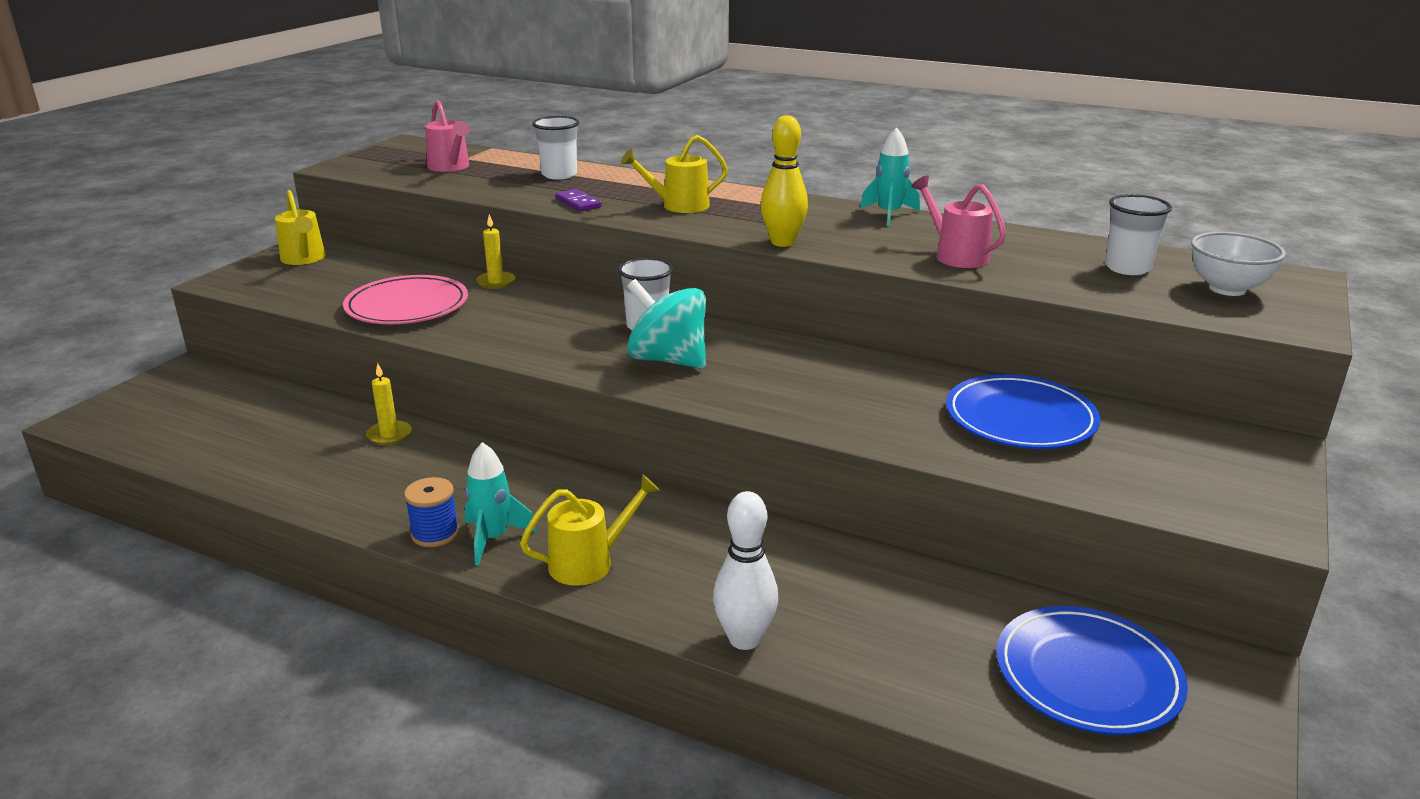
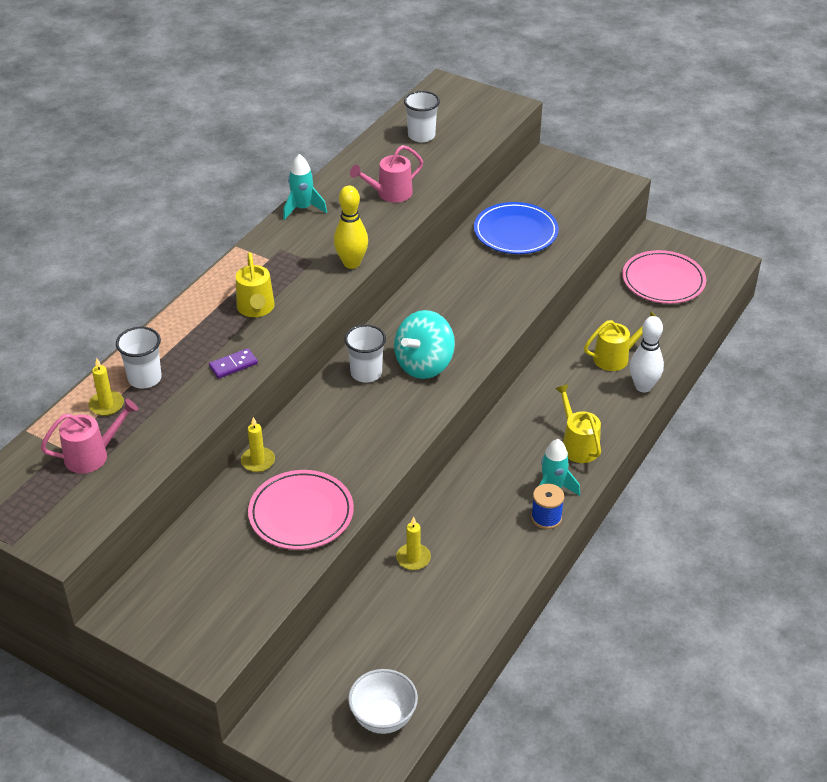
camera: 85 degrees left, 15 degrees up
yellow watering can [275,190,326,265] -> yellow watering can moved to [584,311,657,371]
blue plate [996,606,1188,735] -> pink plate [622,250,706,304]
white bowl [1191,232,1286,296] -> white bowl moved to [348,669,418,734]
none -> yellow candle [88,358,124,416]

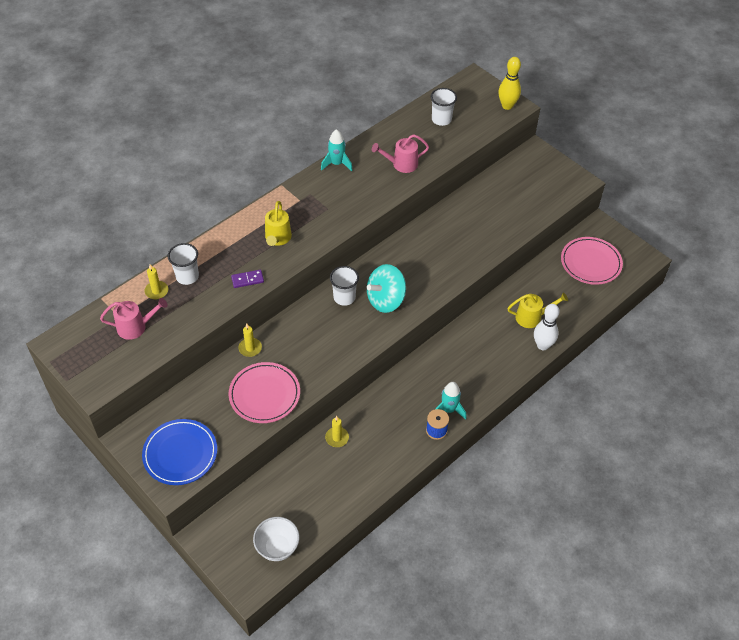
camera: 15 degrees right, 10 degrees up
yellow bowling pin [334,185,368,269] -> yellow bowling pin moved to [498,57,521,110]
blue plate [474,202,559,254] -> blue plate moved to [142,419,217,485]
yellow watering can [555,384,601,463] -> none

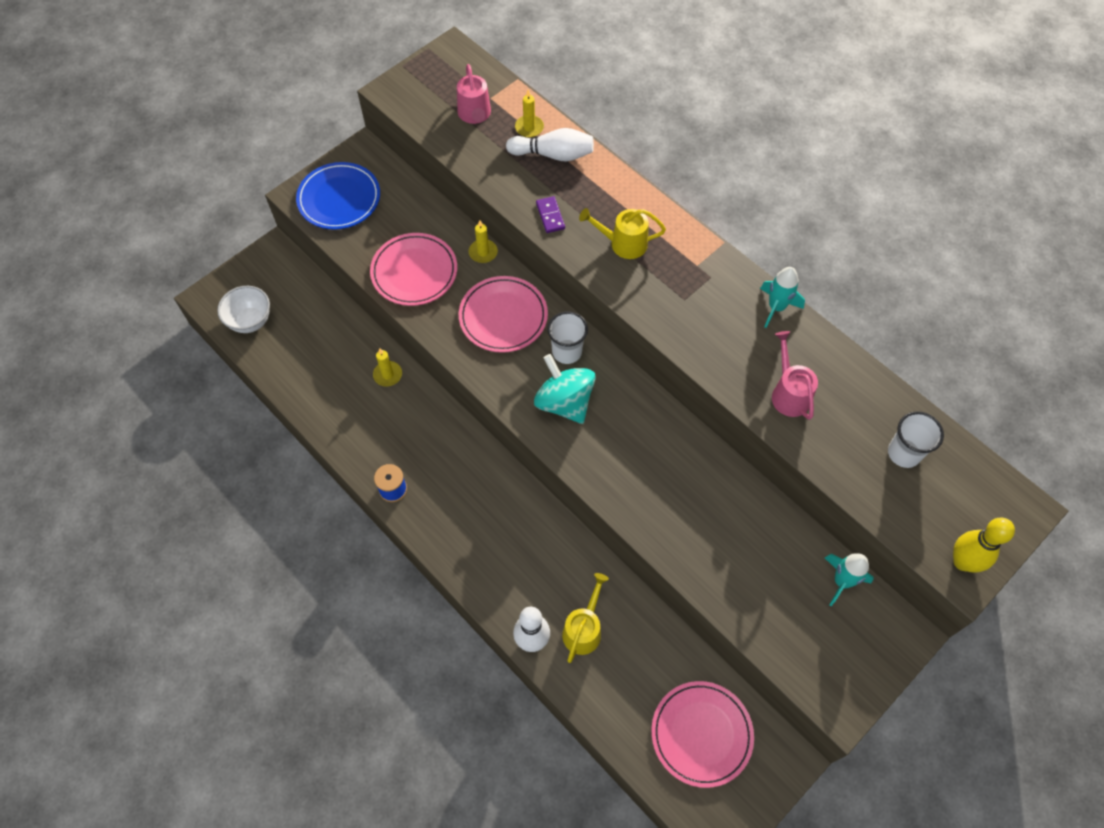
camera: 90 degrees right, 10 degrees up
white cup [168,243,199,285] -> white bowling pin [506,128,594,162]
turquoise rocket [436,382,467,420] -> turquoise rocket moved to [825,553,874,606]
yellow watering can [507,292,568,328] -> yellow watering can turned 150 degrees counterclockwise [562,573,609,663]
none -> pink plate [459,276,548,353]

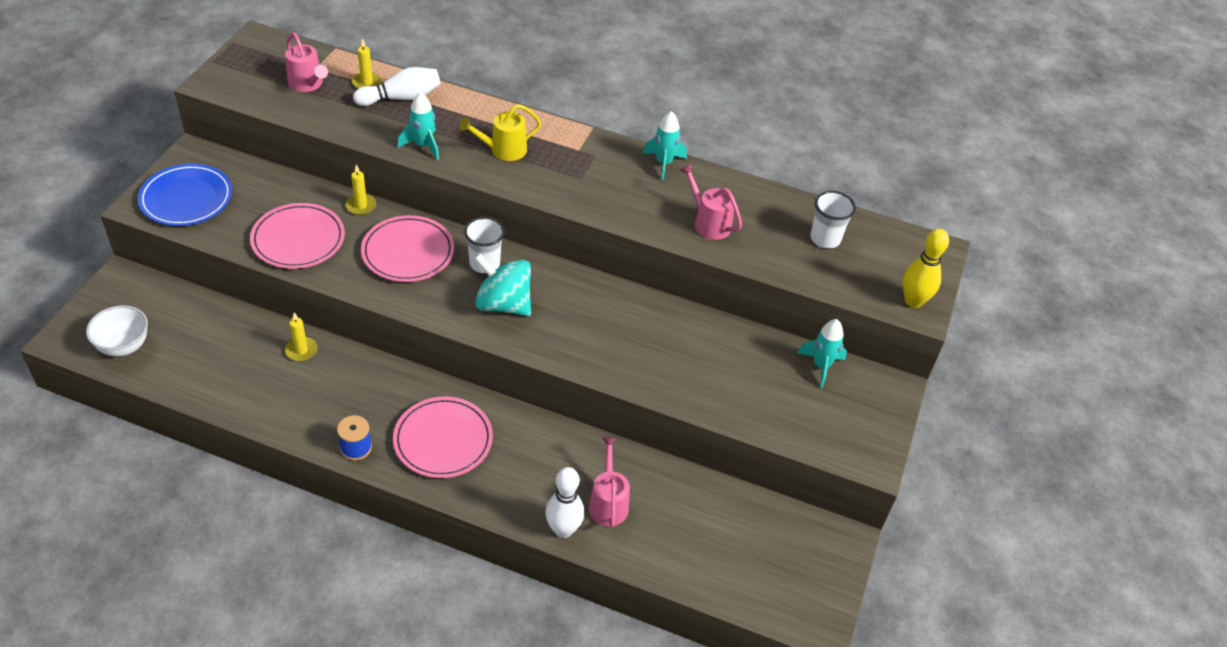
camera: 30 degrees left, 15 degrees down
purple domino [536,196,565,233] -> turquoise rocket [398,92,439,160]
yellow watering can [562,573,609,663] -> pink watering can [589,437,630,528]
pink plate [651,681,754,788] -> pink plate moved to [393,397,493,478]

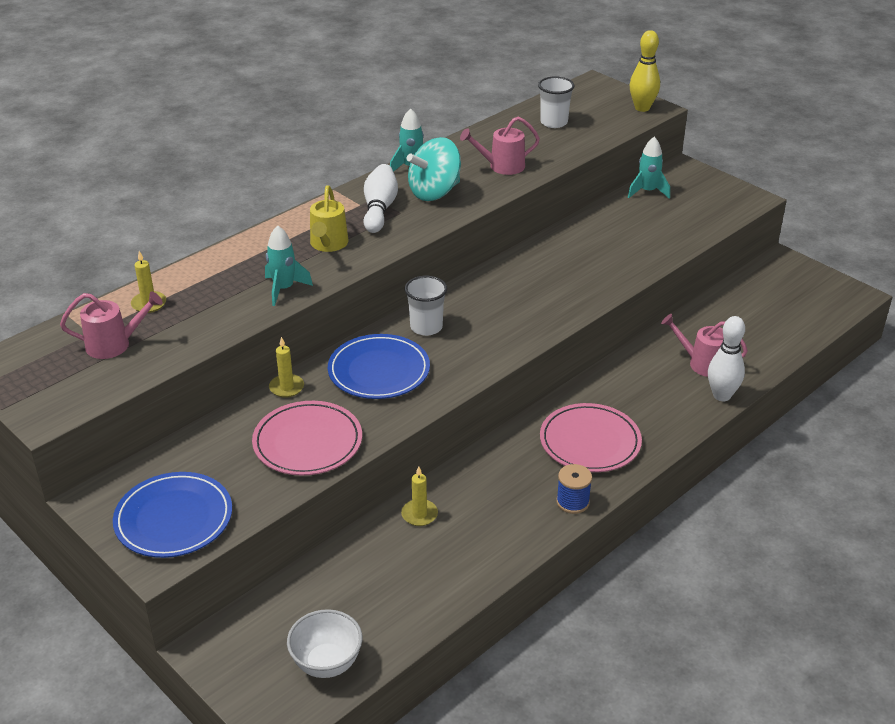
camera: 60 degrees left, 10 degrees down
white bowling pin [353,67,441,106] -> white bowling pin moved to [364,164,398,233]
pink plate [361,215,454,282] -> blue plate [328,334,430,399]
turquoise spinning top [474,253,531,316] -> turquoise spinning top moved to [407,137,461,201]

